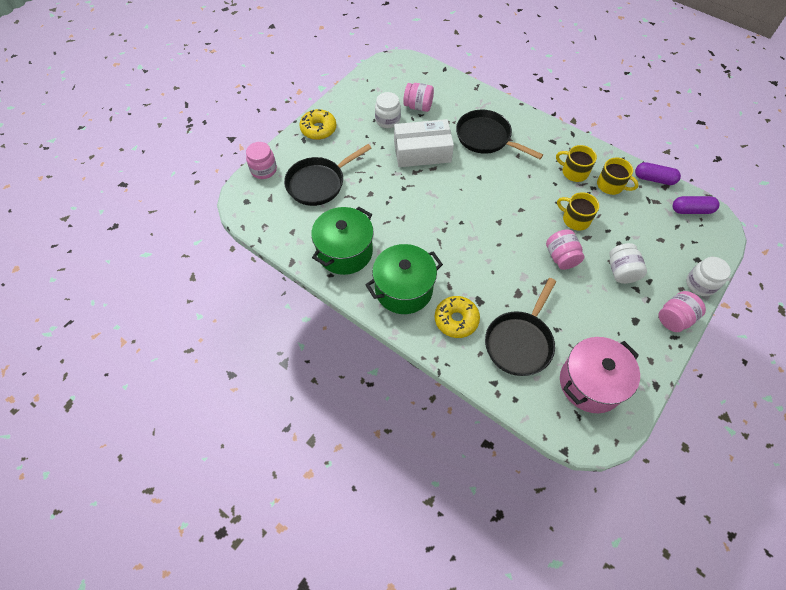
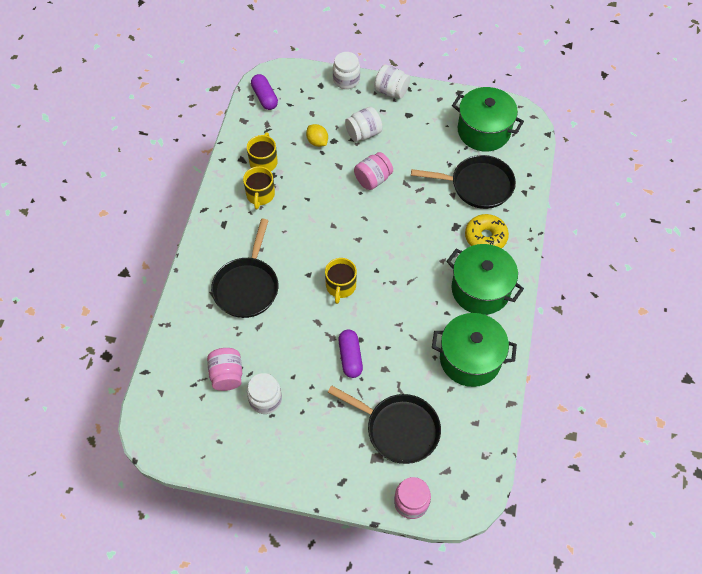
camera: 115 degrees left, 0 degrees up
yellow donut [299,109,336,140] -> none
white box [394,119,454,167] -> none
yellow mug [557,192,599,231] -> yellow mug moved to [325,258,357,304]
pink pot [560,337,640,413] -> green pot [452,87,524,151]
purple capsule [635,162,681,185] -> purple capsule moved to [338,330,363,378]
pink jar [659,291,706,332] -> white jar [374,65,410,98]
none -> yellow lemon [306,124,328,147]

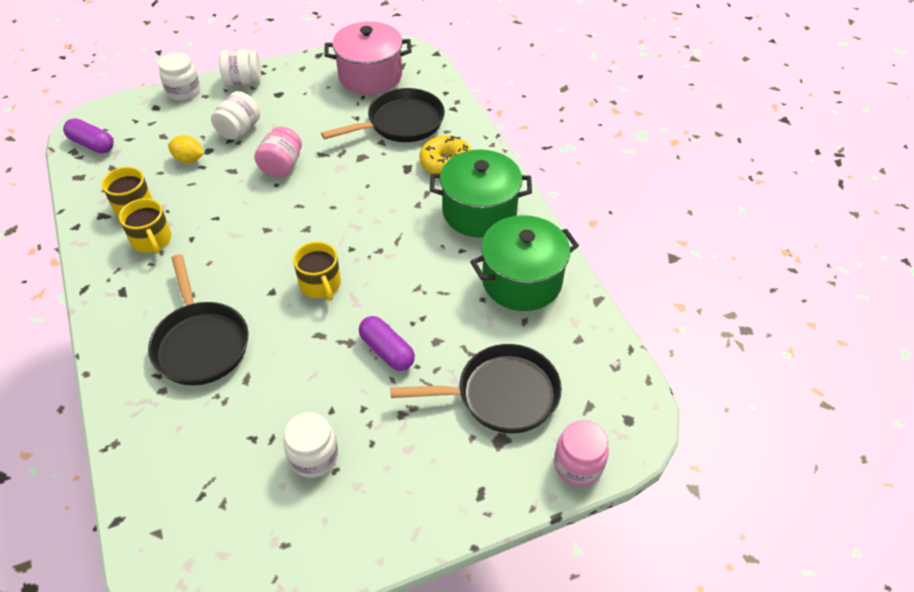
camera: 35 degrees left, 10 degrees down
pink jar [207,348,242,391] -> none
green pot [452,87,524,151] -> pink pot [324,21,412,95]

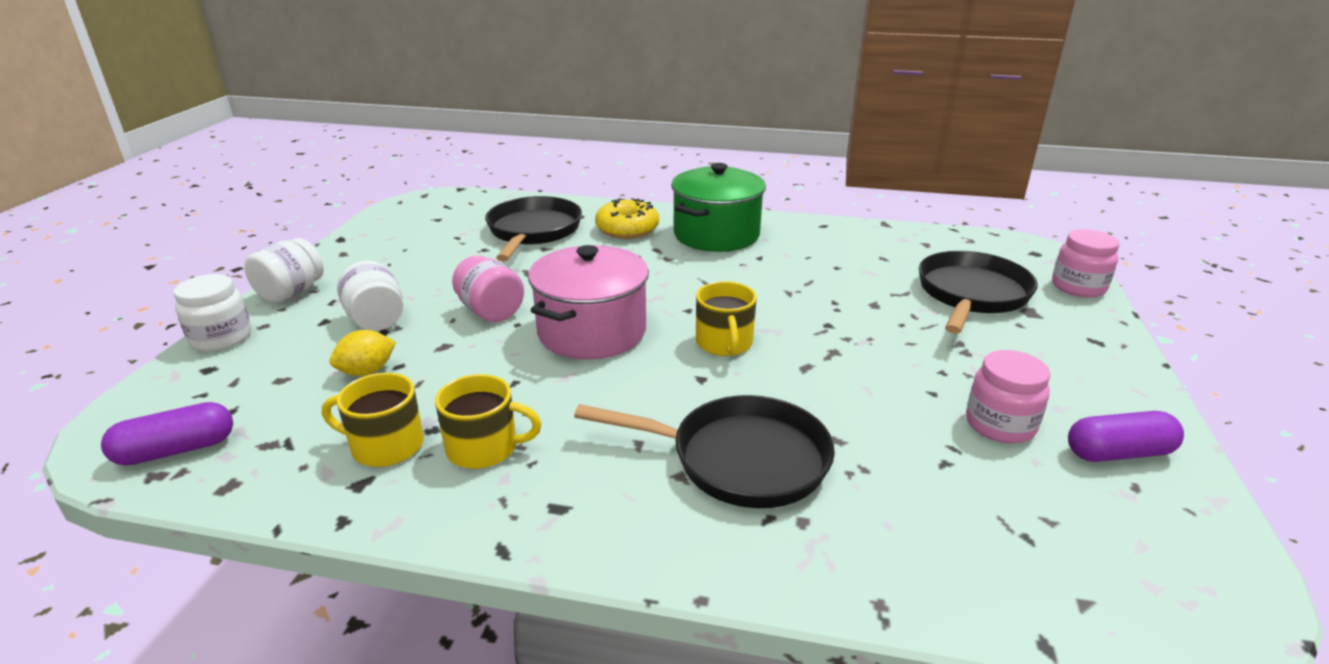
camera: 55 degrees left, 20 degrees down
white jar [284,412,338,478] -> pink jar [966,350,1051,443]
yellow mug [293,242,341,301] -> yellow mug turned 75 degrees clockwise [696,281,757,356]
pink pot [324,21,412,95] -> pink pot moved to [528,245,649,359]
purple capsule [359,316,415,371] -> purple capsule moved to [1068,411,1184,462]
green pot [470,215,579,311] -> none

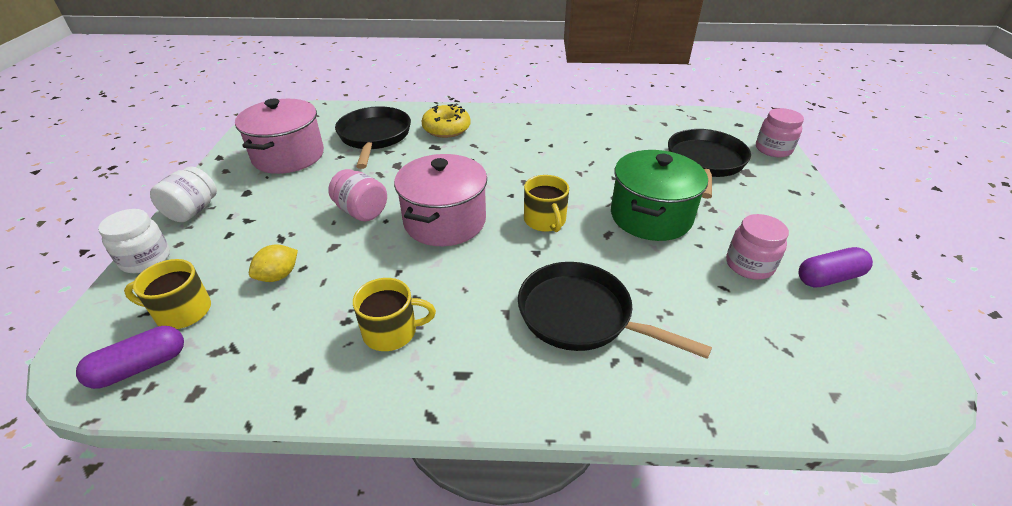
camera: 10 degrees left, 10 degrees up
yellow mug [322,373,424,467] -> yellow mug moved to [124,259,211,329]
white jar [337,261,403,331] -> none
black pan [574,395,835,508] -> black pan turned 150 degrees counterclockwise [518,262,712,359]
green pot [671,163,766,252] -> green pot moved to [611,150,708,241]
none -> pink pot [235,99,324,174]

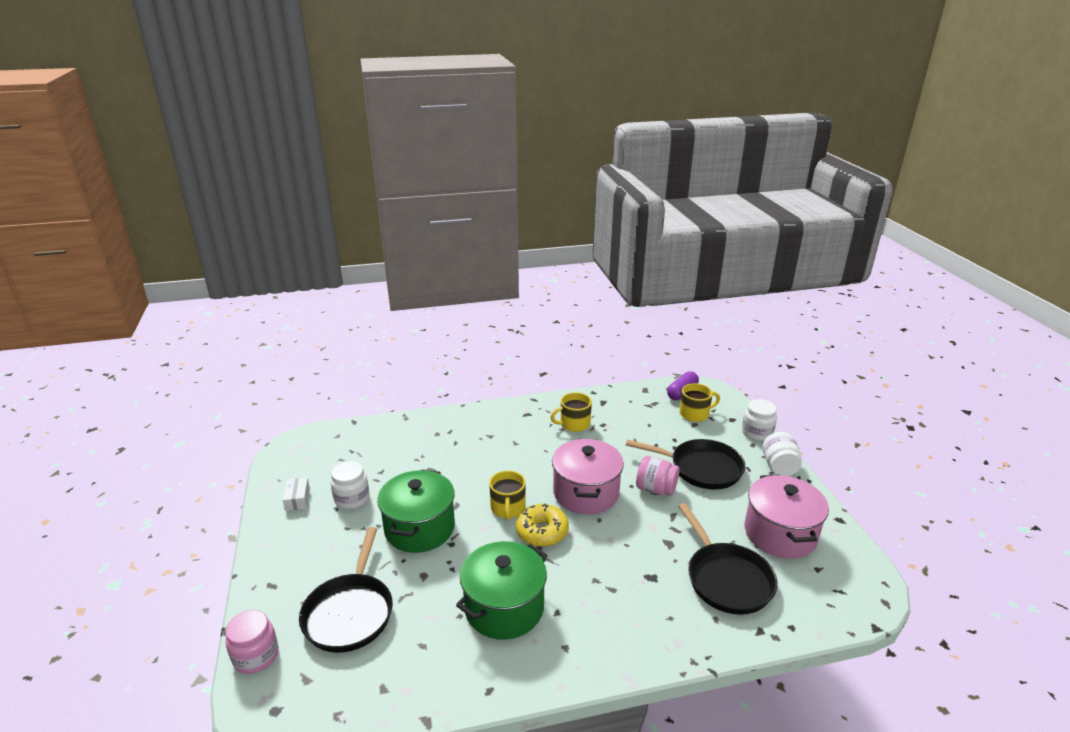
camera: 165 degrees right, 10 degrees down
yellow lemon [249,244,298,282] -> none
yellow donut [421,104,471,138] -> yellow donut moved to [516,503,569,547]
black pan [518,262,712,359] -> black pan moved to [626,439,745,490]
yellow mug [524,175,569,232] -> yellow mug turned 150 degrees counterclockwise [489,471,526,520]
pink jar [726,214,789,280] -> white jar [331,461,369,509]
purple capsule [799,247,873,287] -> white box [283,477,310,511]
none -> green pot [456,541,548,640]

